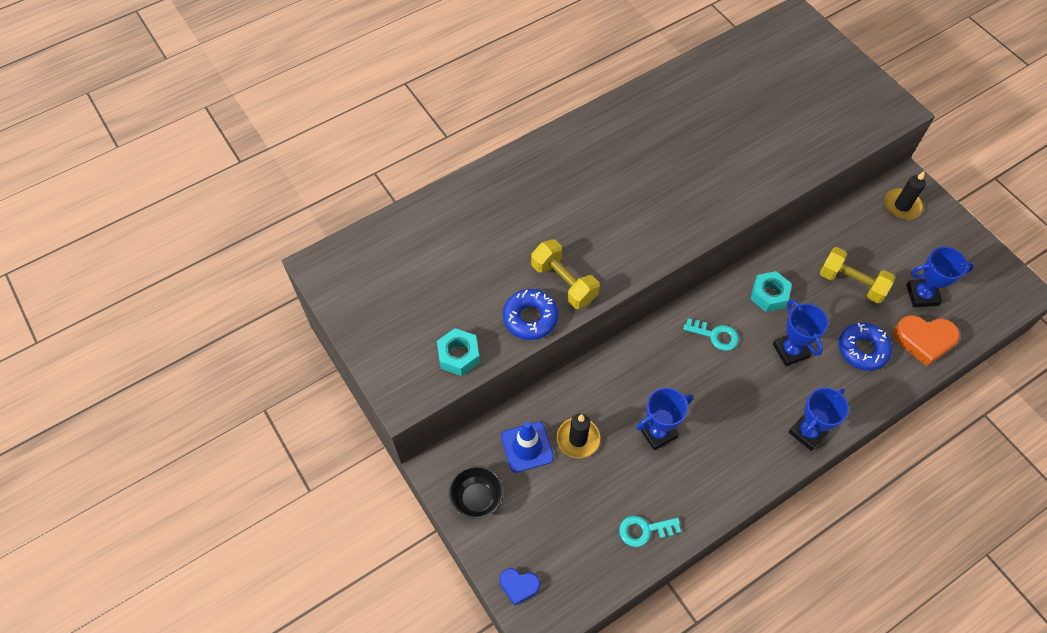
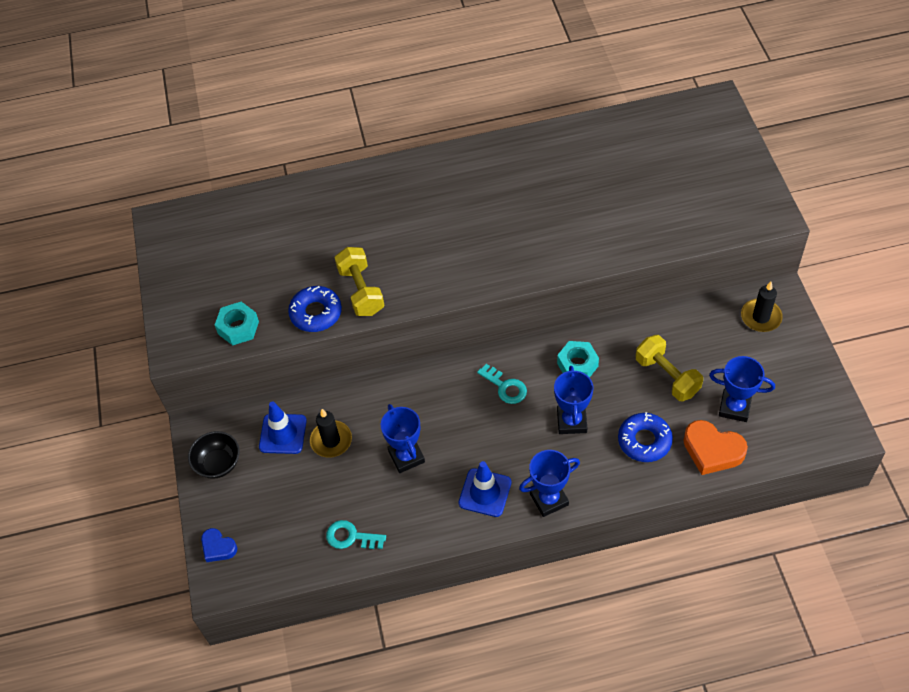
camera: 25 degrees right, 5 degrees down
blue trophy [636,388,693,450] -> blue trophy turned 75 degrees clockwise [381,404,425,473]
none -> blue traffic cone [459,461,511,517]

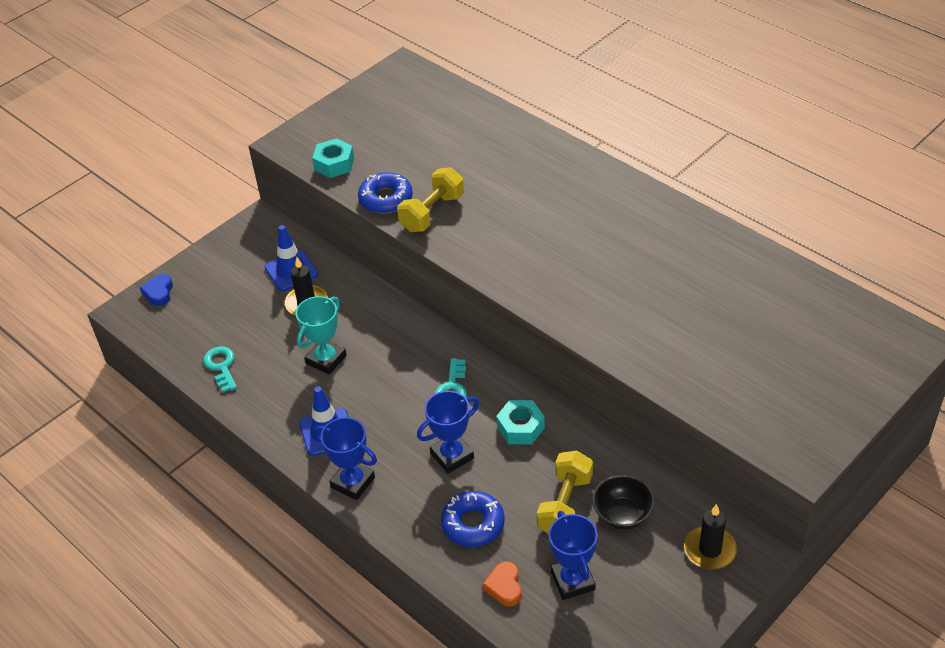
camera: 55 degrees right, 10 degrees down
black bowl [188,431,239,479] -> black bowl moved to [592,475,655,530]
blue trophy [381,404,425,473] -> turquoise trophy [295,296,347,375]
orange heart [683,420,748,475] -> orange heart [482,561,522,606], size x0.60

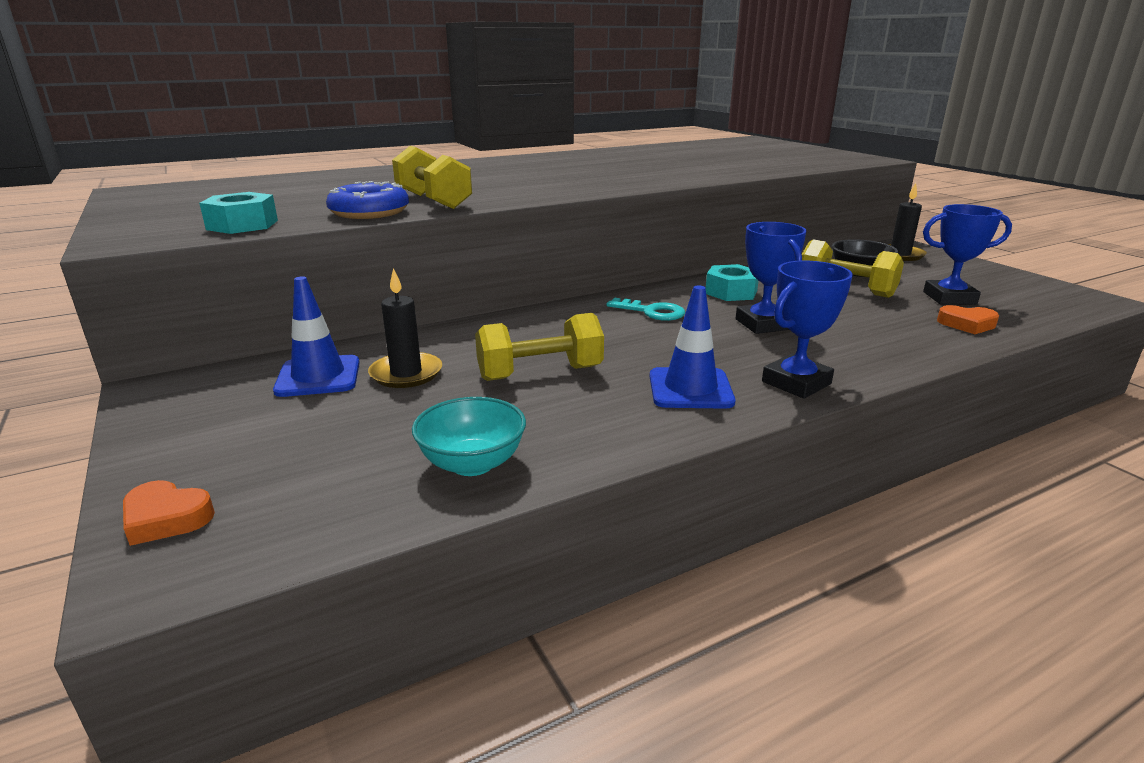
camera: 75 degrees left, 20 degrees down
blue heart [140,274,173,306] -> orange heart [123,480,215,546]
turquoise key [203,347,237,392] -> turquoise bowl [412,397,526,476]
turquoise trophy [295,296,347,375] -> yellow dumbbell [475,313,604,381]
blue donut [441,491,505,547] -> none

